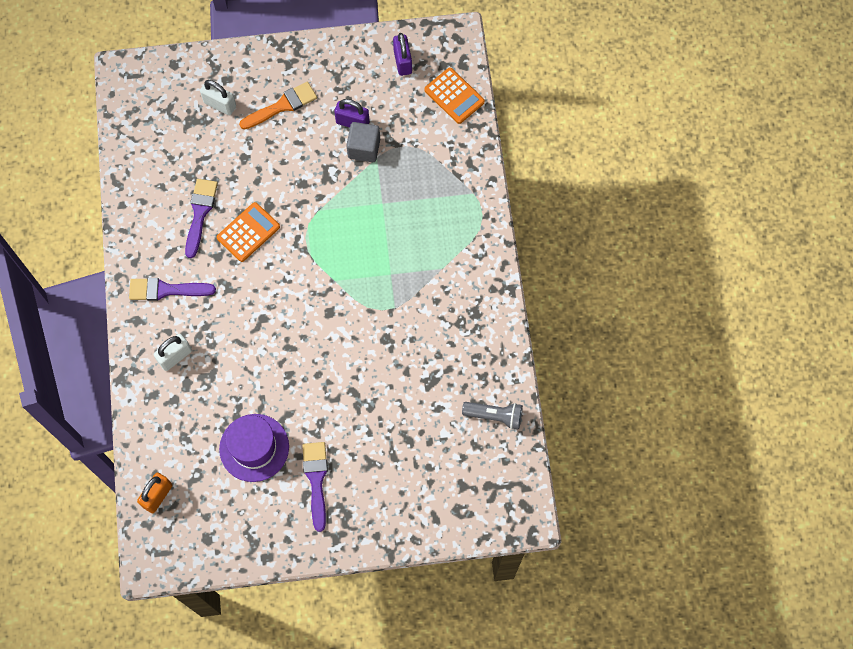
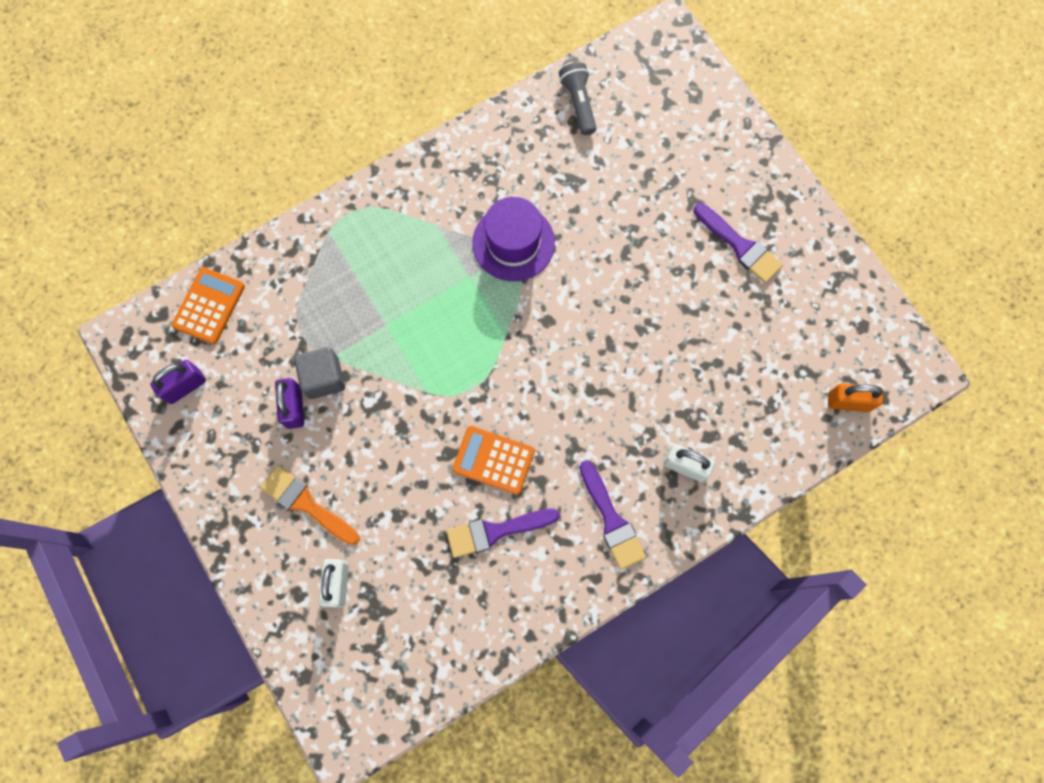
camera: 115 degrees left, 5 degrees up
purple hat [219,414,289,482] -> purple hat moved to [472,197,555,281]
purple brush [302,442,328,532] -> purple brush turned 105 degrees counterclockwise [694,203,783,283]

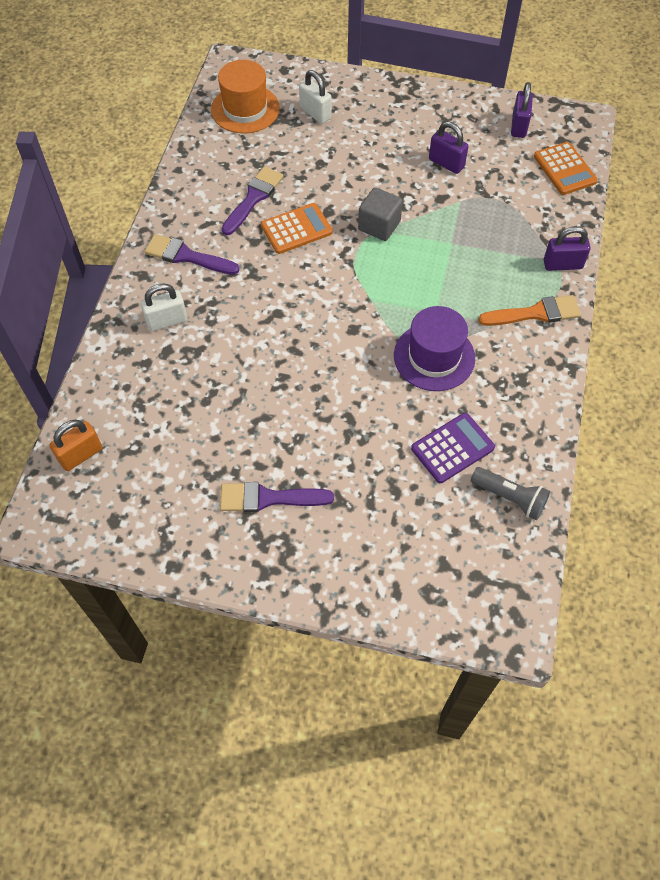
camera: 135 degrees right, 15 degrees down
orange brush [260,465,360,545] -> orange brush moved to [478,295,581,326]
grey cube [294,347,345,399] -> grey cube moved to [358,187,403,241]
none -> orange hat [211,60,280,134]
none -> purple calculator [411,413,495,483]
none -> purple padlock [544,226,591,271]

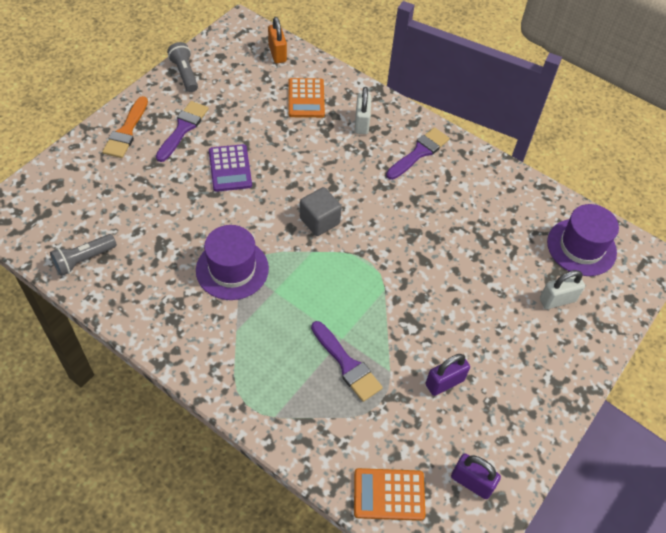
camera: 110 degrees right, 5 degrees down
orange hat [211,60,280,134] -> purple hat [547,204,619,276]
purple brush [222,166,284,235] -> purple brush moved to [311,321,383,402]
orange calculator [261,203,333,254] -> orange calculator moved to [288,78,325,118]
grey cube [358,187,403,241] -> grey cube moved to [300,187,342,236]
purple calculator [411,413,495,483] -> purple calculator moved to [209,144,252,192]
orange brush [478,295,581,326] -> orange brush moved to [102,96,148,158]
purple padlock [544,226,591,271] -> none
none -> grey flashlight [167,42,198,92]

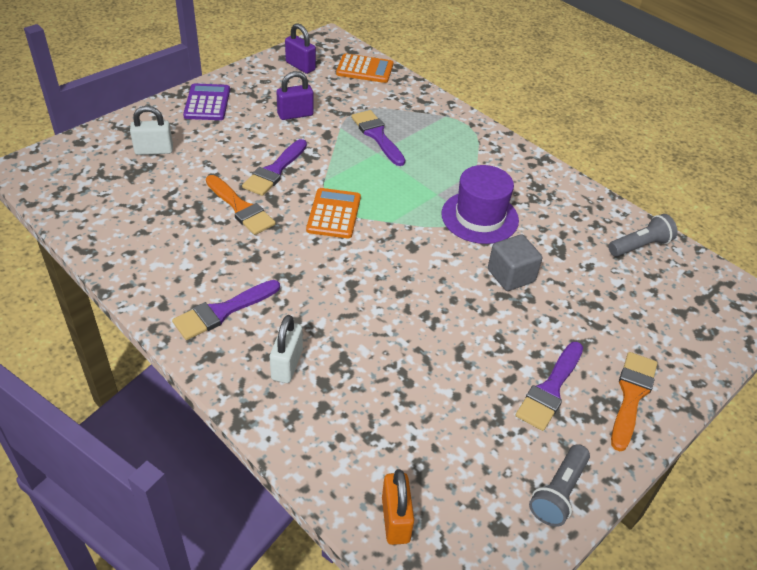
camera: 170 degrees left, 10 degrees down
grey flashlight [167,42,198,92] -> grey flashlight turned 45 degrees clockwise [529,444,590,527]
purple calculator [209,144,252,192] -> purple calculator moved to [183,83,230,120]
orange calculator [288,78,325,118] -> orange calculator moved to [306,188,361,238]
grey cube [300,187,342,236] -> grey cube moved to [488,234,542,291]
purple hat [547,204,619,276] -> none
none -> orange brush [206,175,276,235]
none -> purple brush [242,139,307,196]

